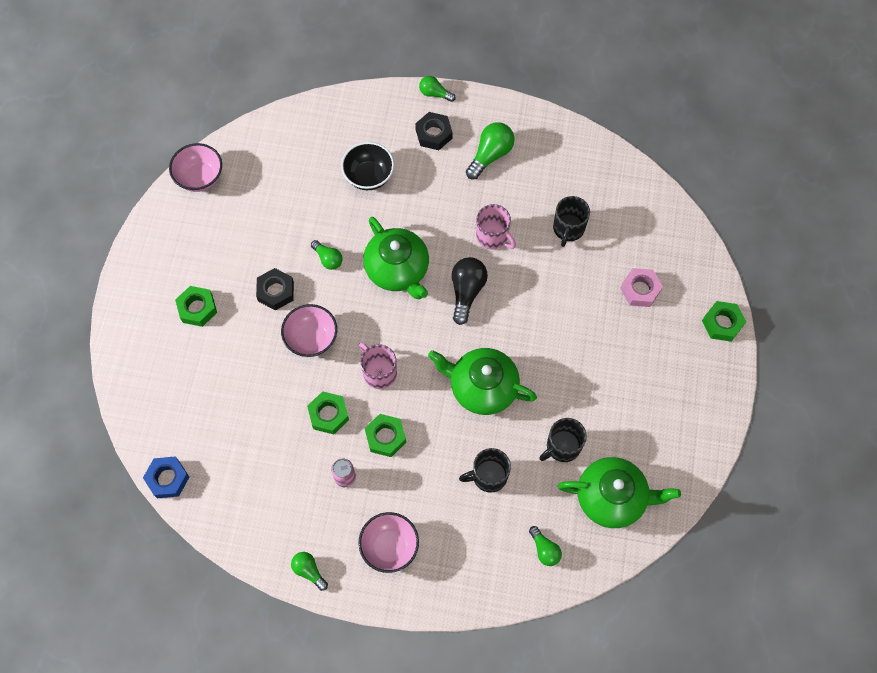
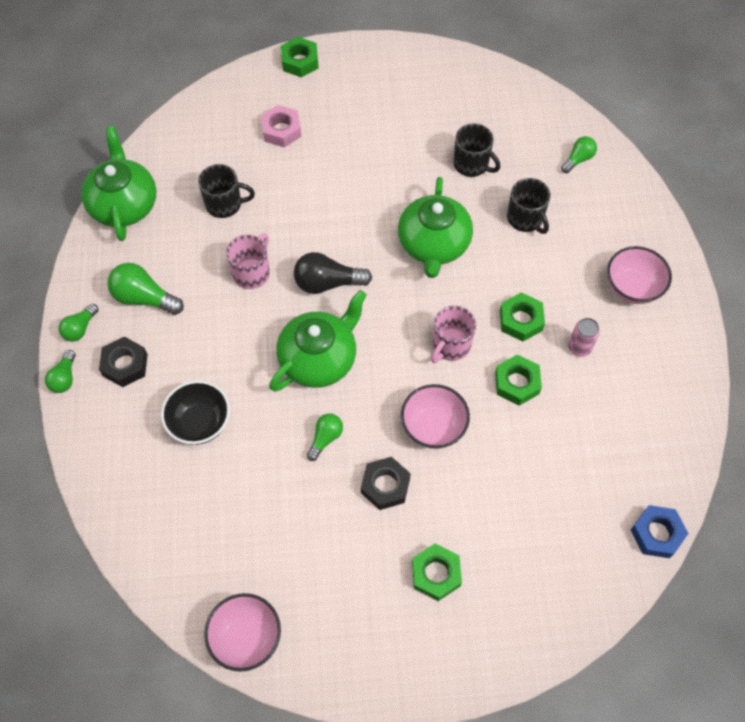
camera: 105 degrees left, 5 degrees down
green light bulb [291,552,328,591] -> green light bulb moved to [59,304,99,342]
green teapot [558,457,681,528] -> green teapot moved to [81,126,156,241]

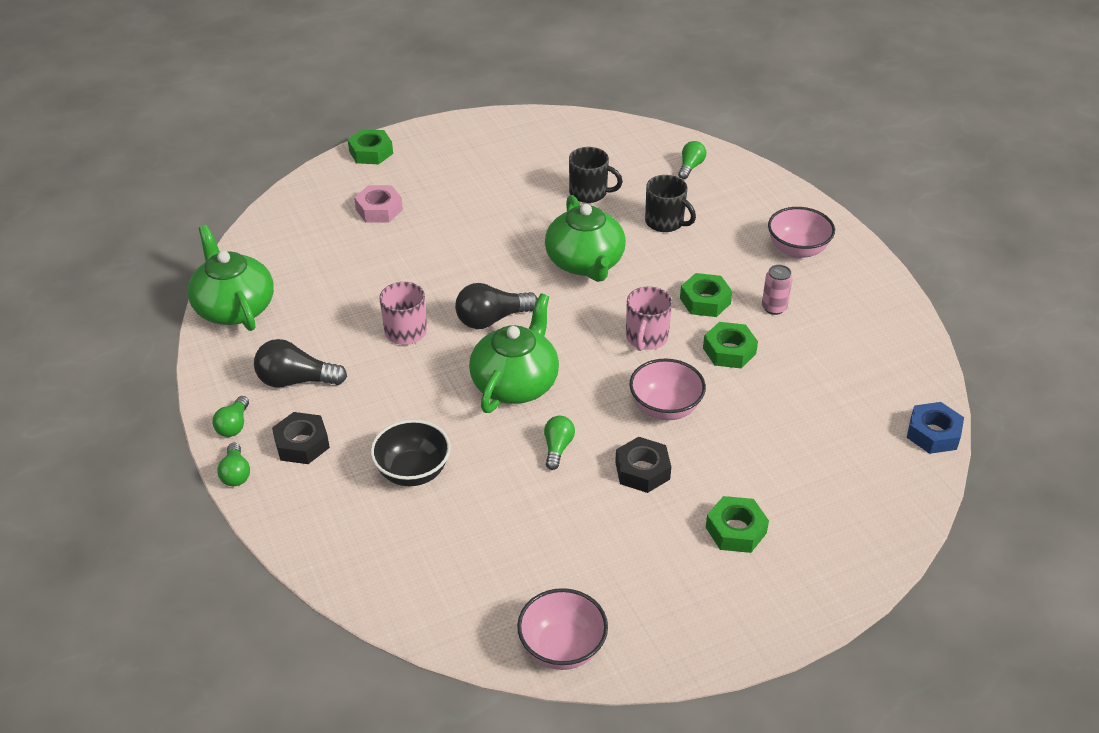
camera: 20 degrees left, 20 degrees down
green light bulb [107,263,184,315] -> black light bulb [254,339,347,388]
black mug [198,164,255,218] -> none

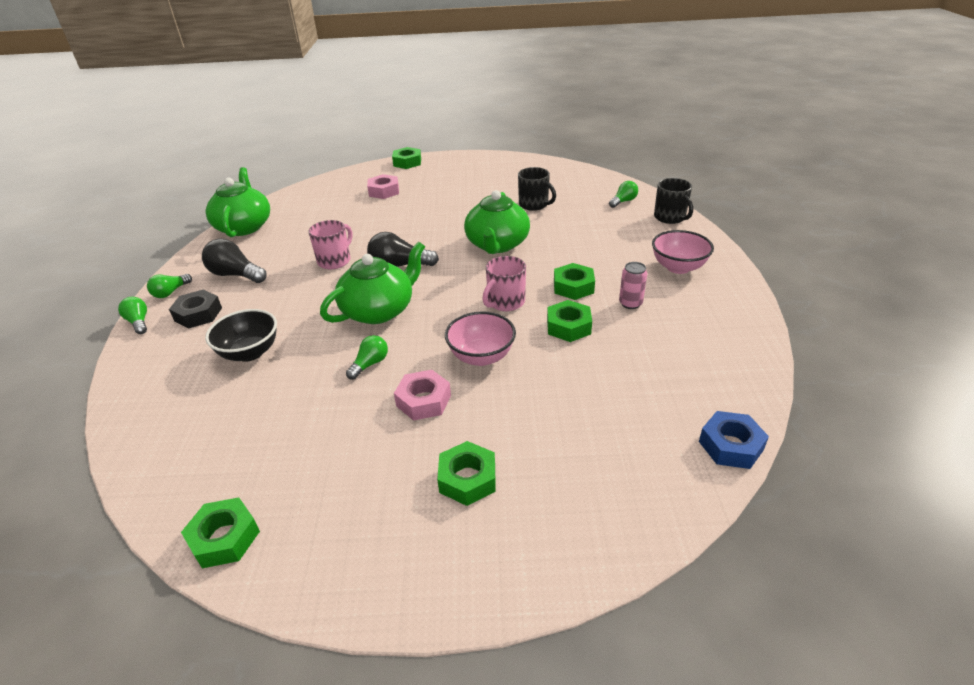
camera: 25 degrees right, 5 degrees down
green light bulb [217,443,250,486] -> green light bulb turned 135 degrees clockwise [118,297,147,334]
pink bowl [517,588,608,670] -> green nut [181,497,260,568]
black nut [615,437,671,493] -> pink nut [394,370,451,421]
black mug [645,175,696,232] -> black mug moved to [654,178,693,224]

